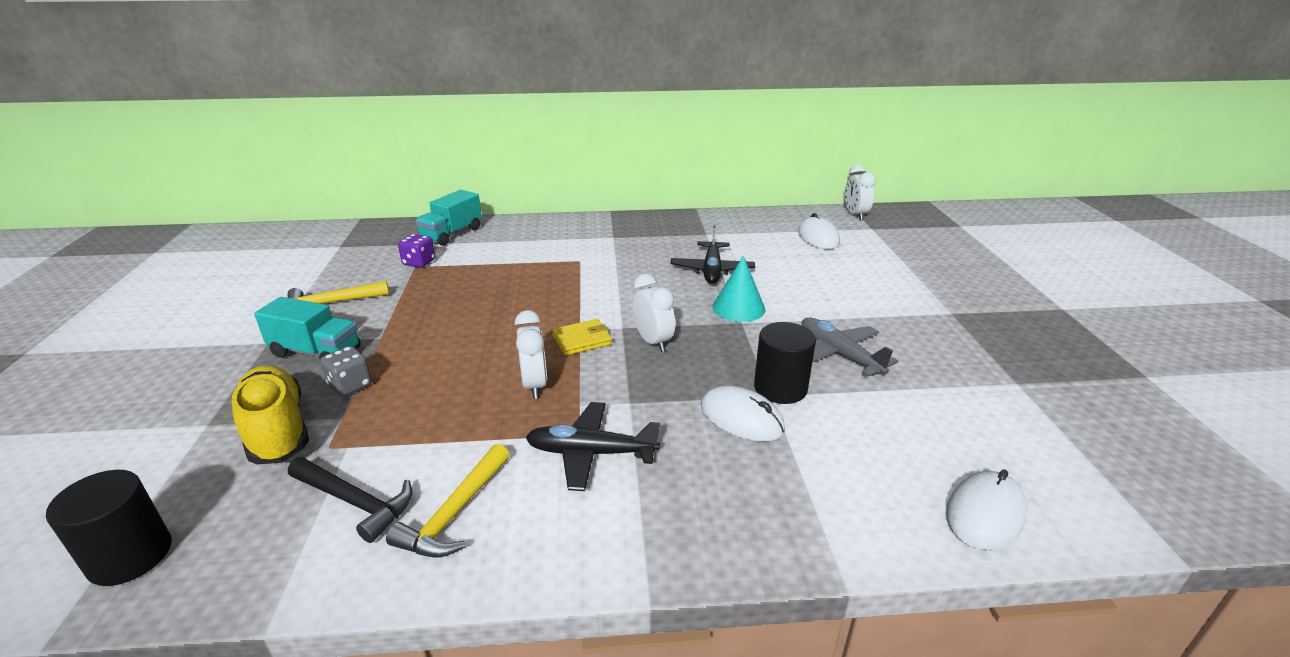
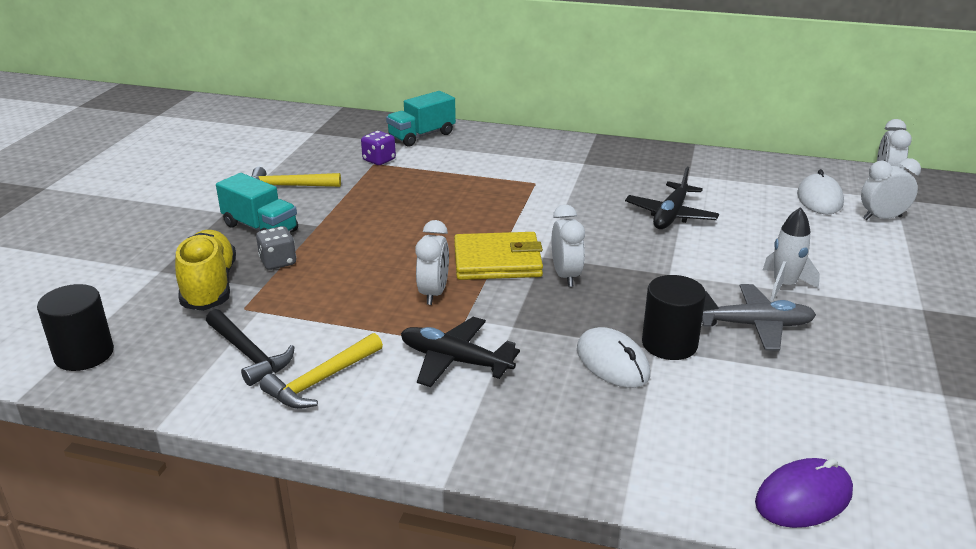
camera: 20 degrees right, 0 degrees up
yellow wallet [552,319,612,355] -> yellow wallet [454,232,543,280], size x1.66
turquoise cone [712,256,765,322] -> none
grey plane [801,318,898,377] -> grey plane turned 105 degrees clockwise [702,284,816,351]
white mouse [946,469,1027,550] -> purple mouse [755,458,853,528]
none -> white rocket [763,207,820,301]
none -> white clock [861,158,921,220]

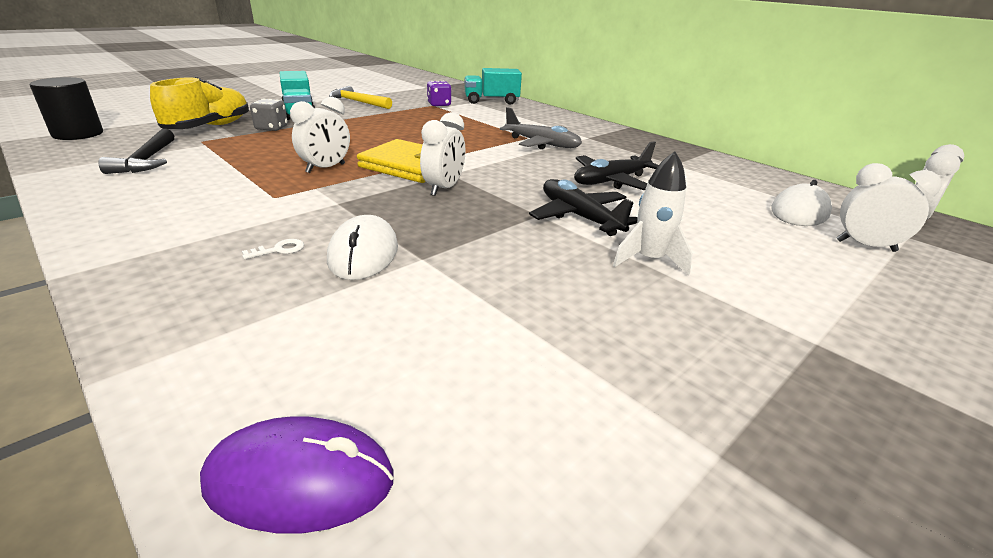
camera: 30 degrees right, 0 degrees up
yellow hammer [260,333,383,409] -> none
black plane [401,317,520,387] -> black plane moved to [529,179,638,236]
black cylinder [642,275,706,360] -> none
grey plane [702,284,816,351] -> grey plane moved to [500,107,582,149]
none -> white key [242,239,304,259]

